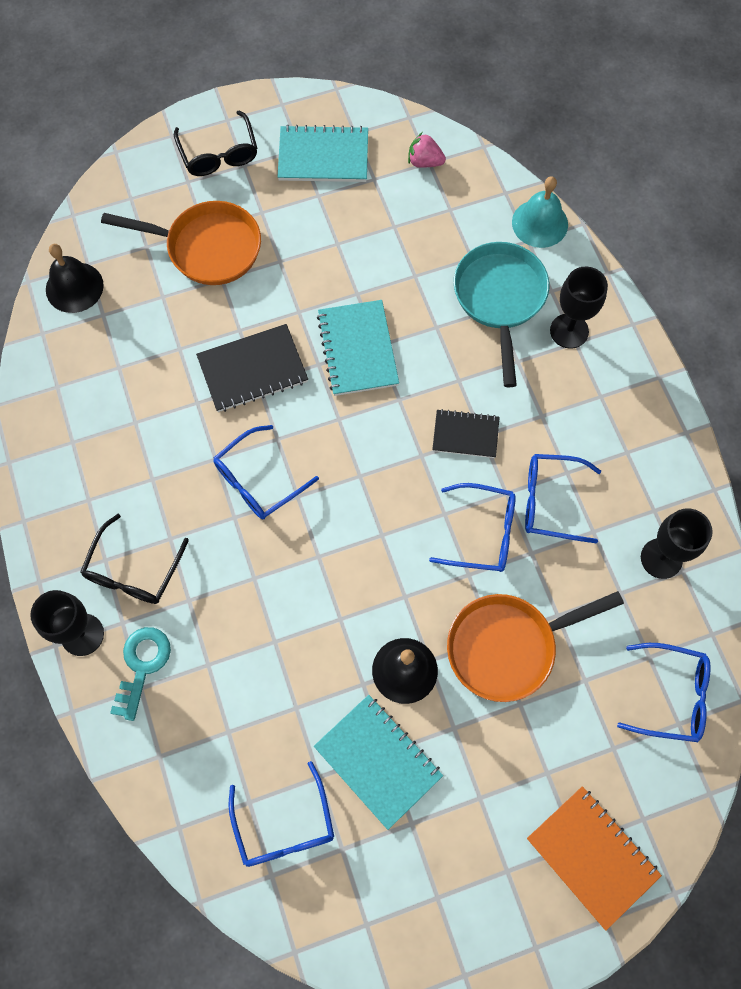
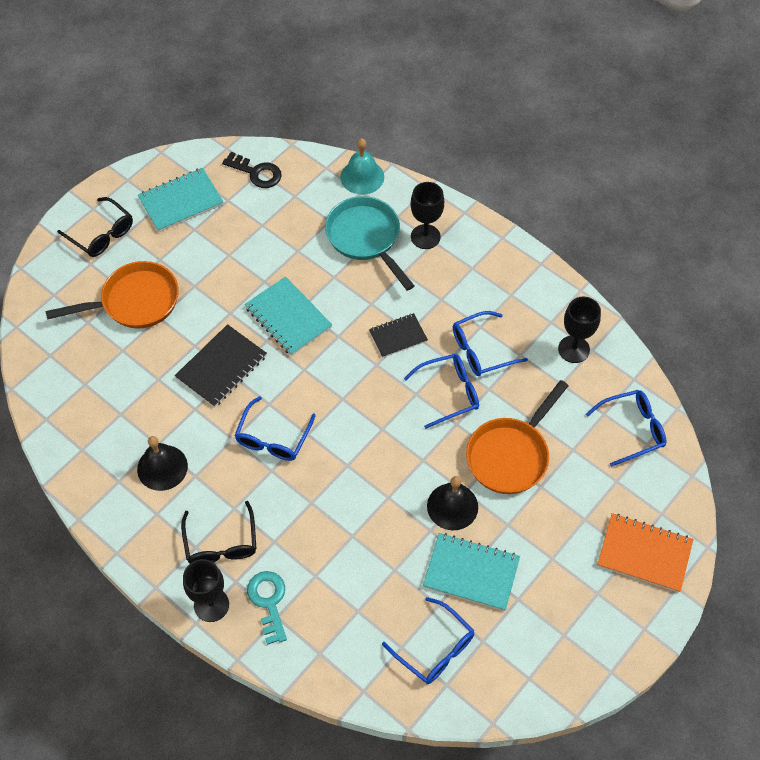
camera: 30 degrees left, 10 degrees down
black bell [46,244,104,313] -> black bell moved to [137,436,188,491]
pink strawberry [408,132,446,168] -> black key [222,152,282,188]

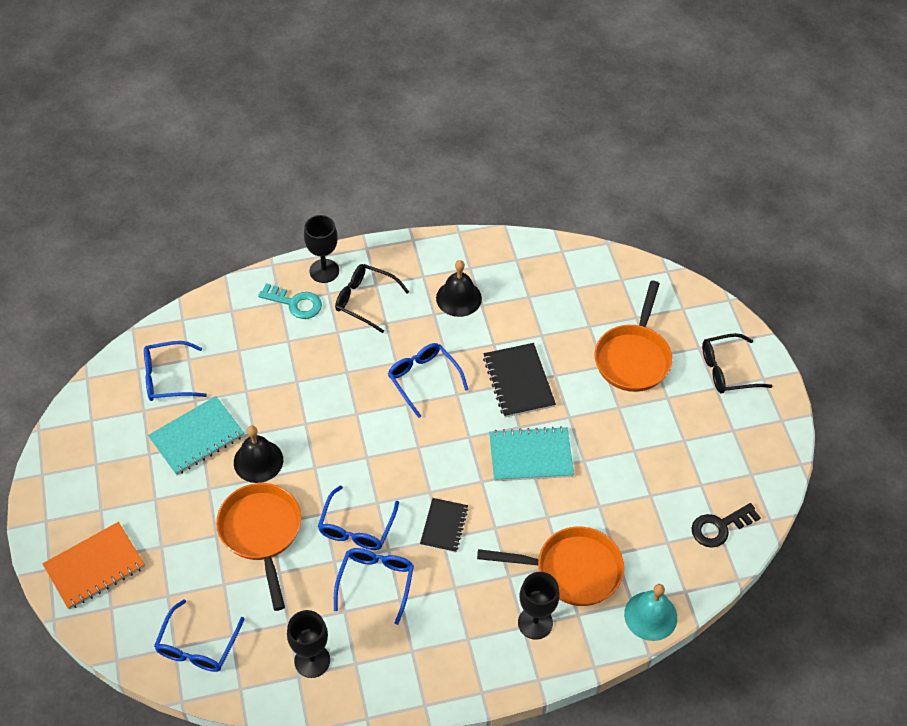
camera: 125 degrees right, 5 degrees down
turquoise notebook [138,168,223,232] -> none
turquoise pan [325,196,414,291] -> orange pan [477,527,624,606]

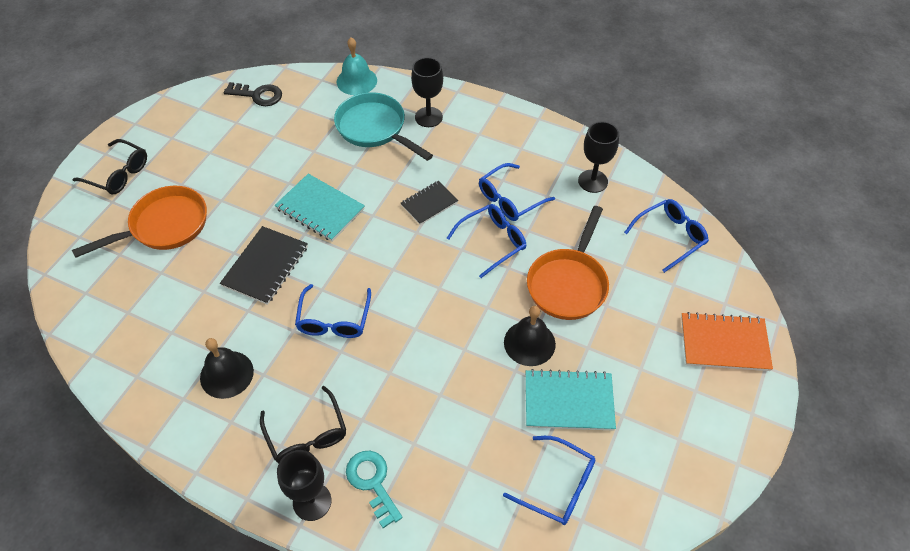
camera: 140 degrees left, 0 degrees up
orange pan [477,527,624,606] -> turquoise pan [334,92,433,161]

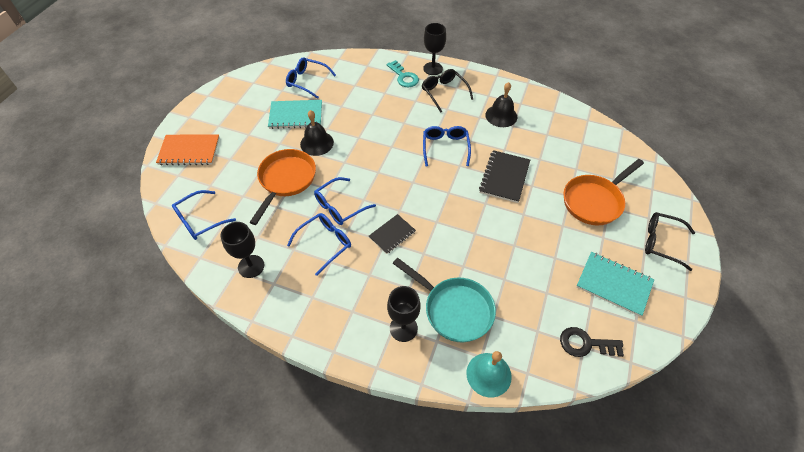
camera: 175 degrees right, 0 degrees up
turquoise notebook [275,174,365,242] -> turquoise notebook moved to [576,252,655,317]

